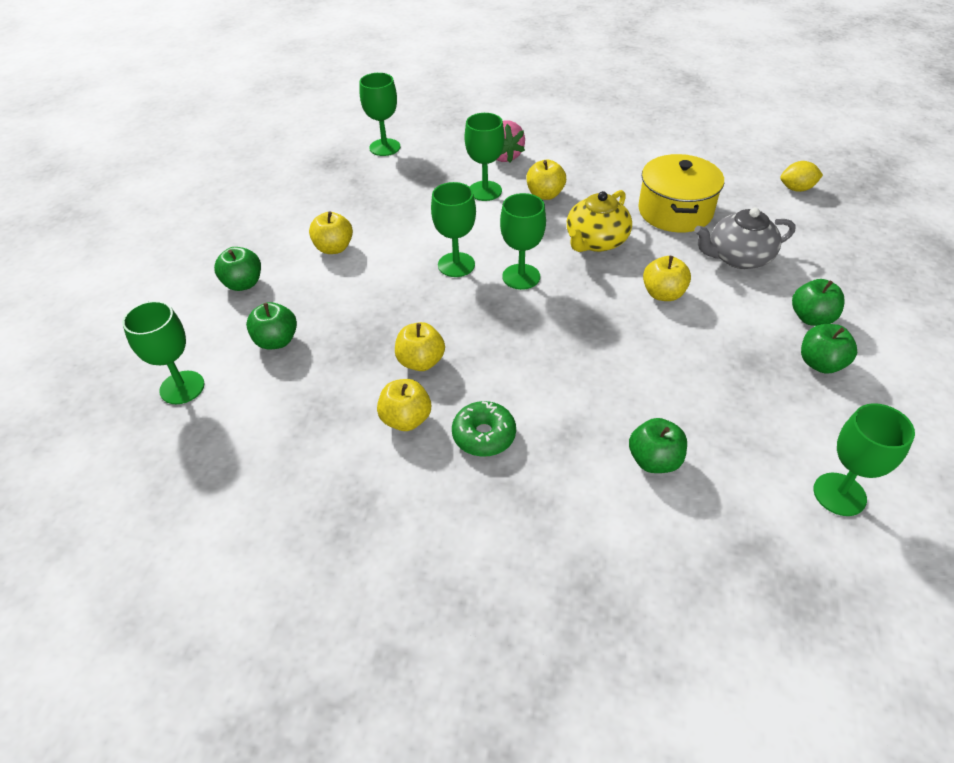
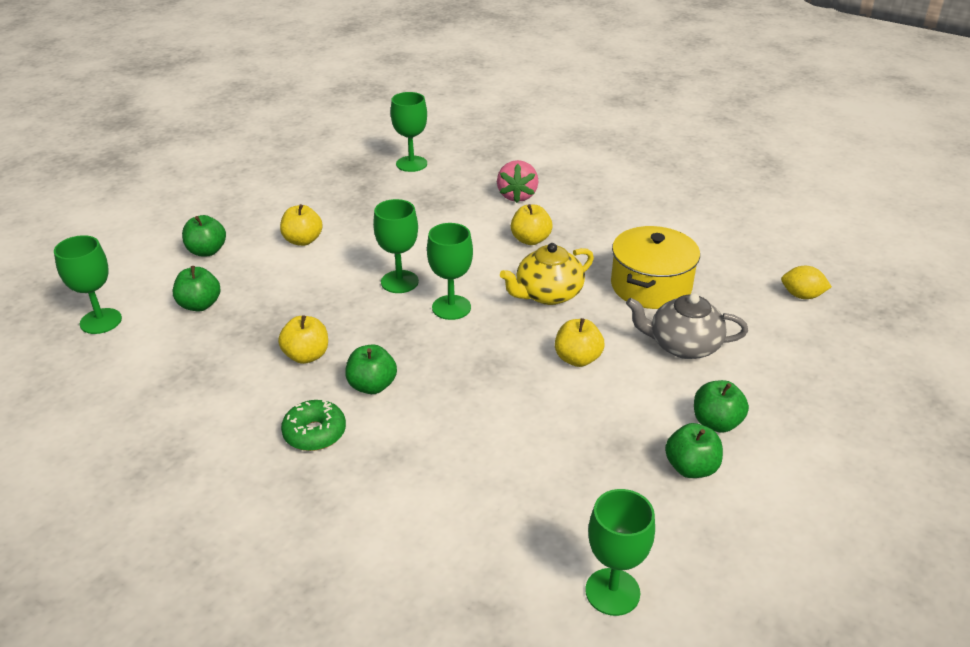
camera: 20 degrees right, 10 degrees down
yellow apple [377,379,431,431] -> none
green goblet [465,113,505,201] -> none
green apple [629,418,687,473] -> green apple moved to [345,344,397,394]

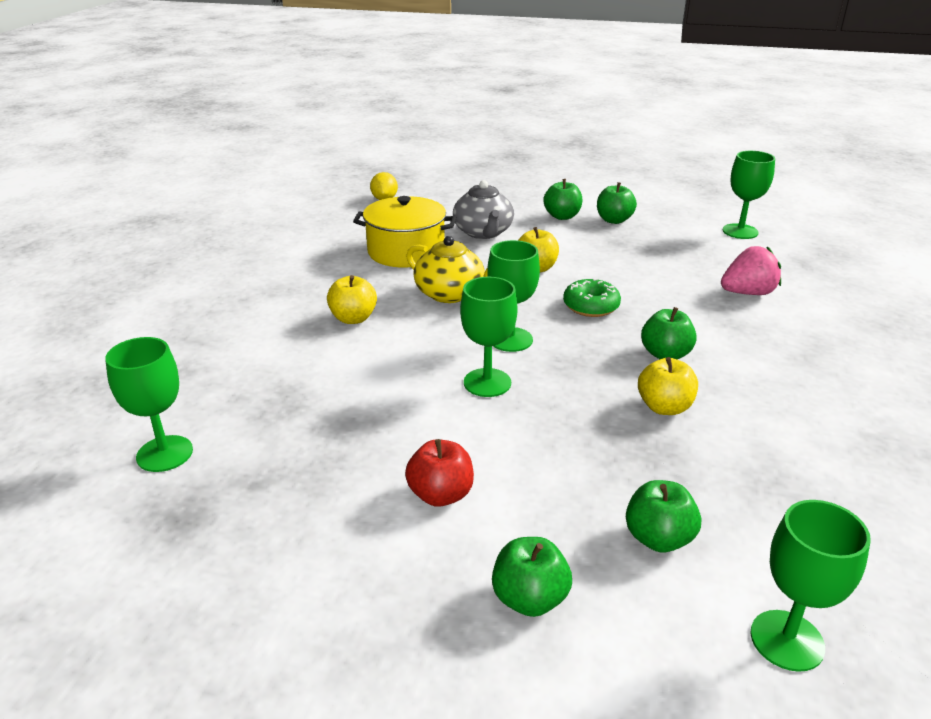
camera: 110 degrees left, 5 degrees down
yellow apple [280,204,323,246] -> red apple [405,439,474,507]
green donut [281,400,346,451] -> green donut moved to [563,278,621,317]
pink strawberry [497,160,538,203] -> pink strawberry moved to [721,246,781,295]

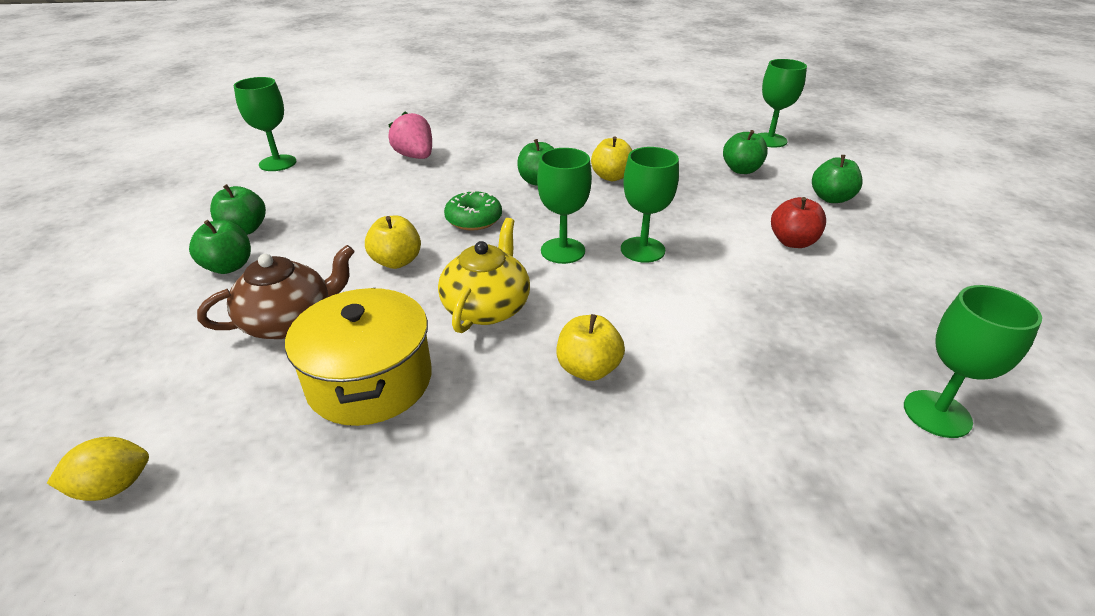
camera: 110 degrees left, 5 degrees up
grey teapot [453,180,514,239] -> brown teapot [197,245,355,339]

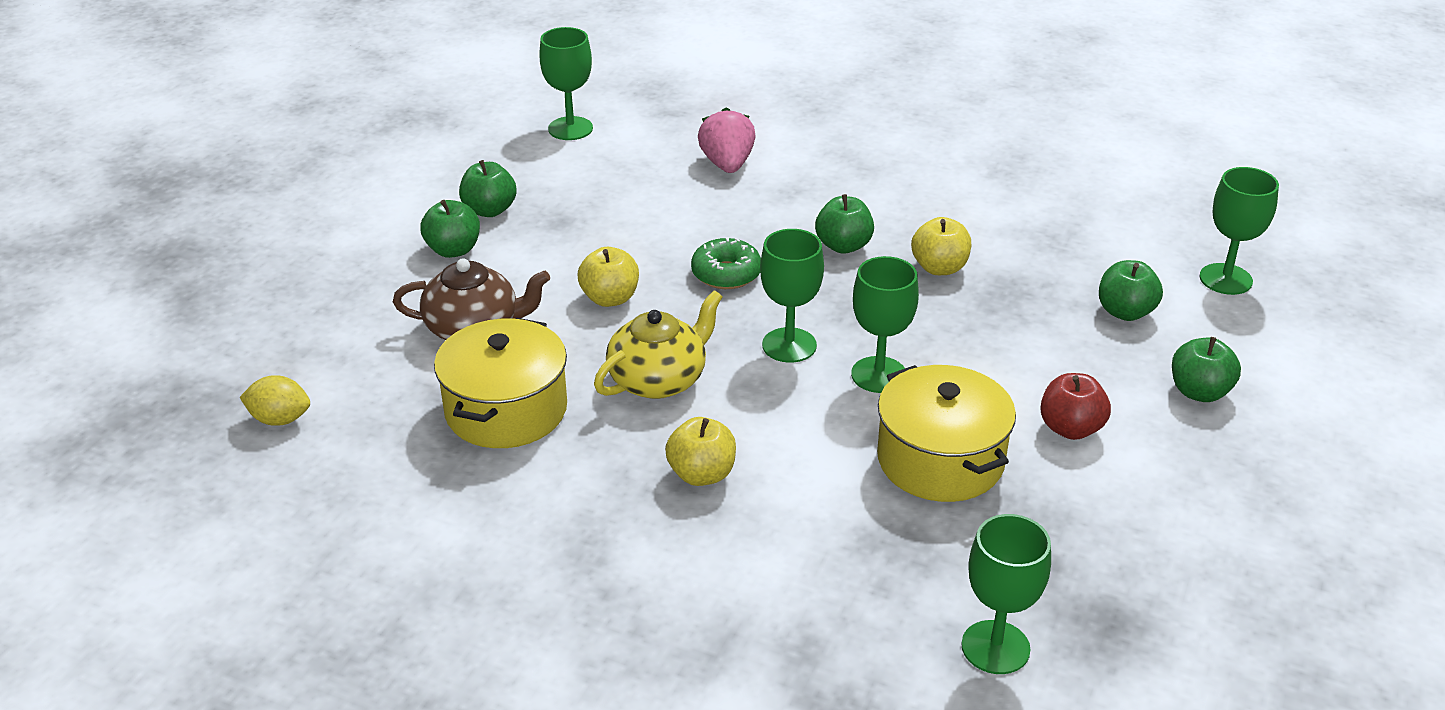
camera: 30 degrees right, 0 degrees up
none -> yellow pot [877,365,1016,502]

